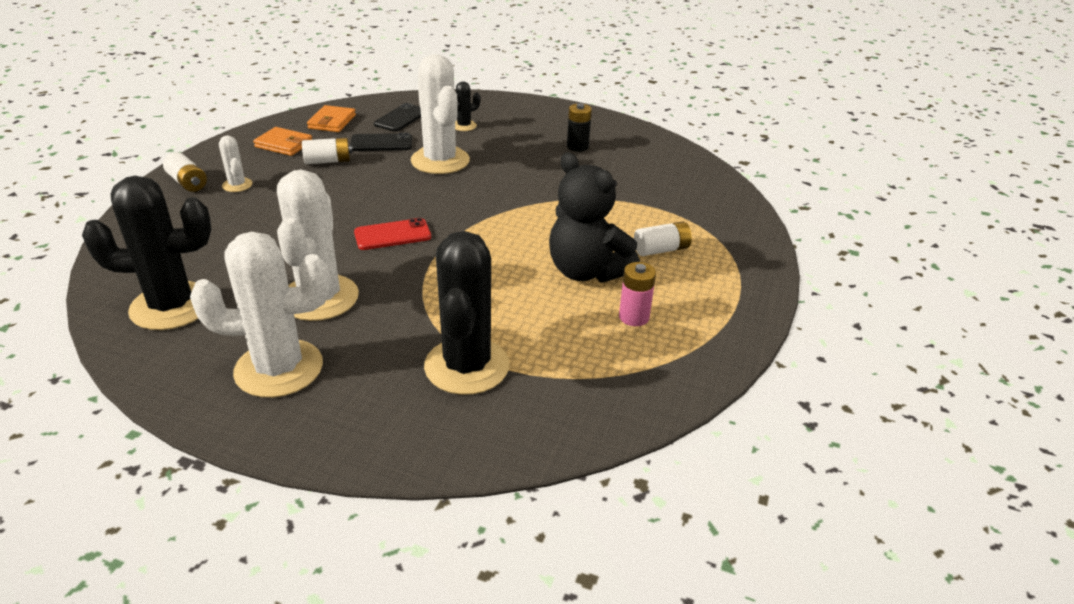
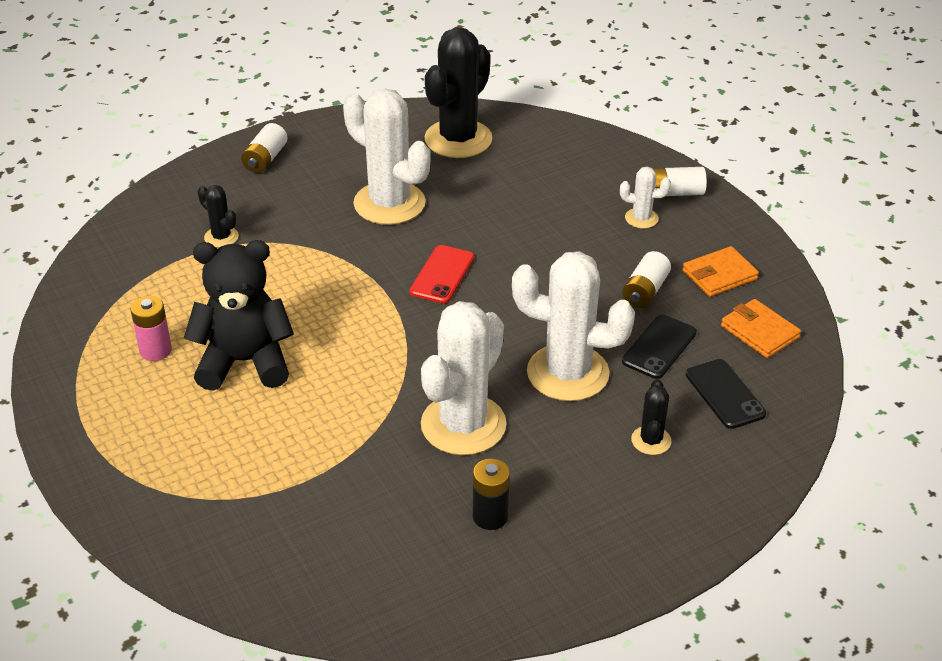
camera: 130 degrees right, 5 degrees up
white cactus [190,232,330,398] -> white cactus moved to [421,301,507,455]
black cactus [424,231,510,395] -> black cactus [198,185,239,248], size x0.46
white battery [634,222,692,256] -> white battery moved to [241,123,288,173]

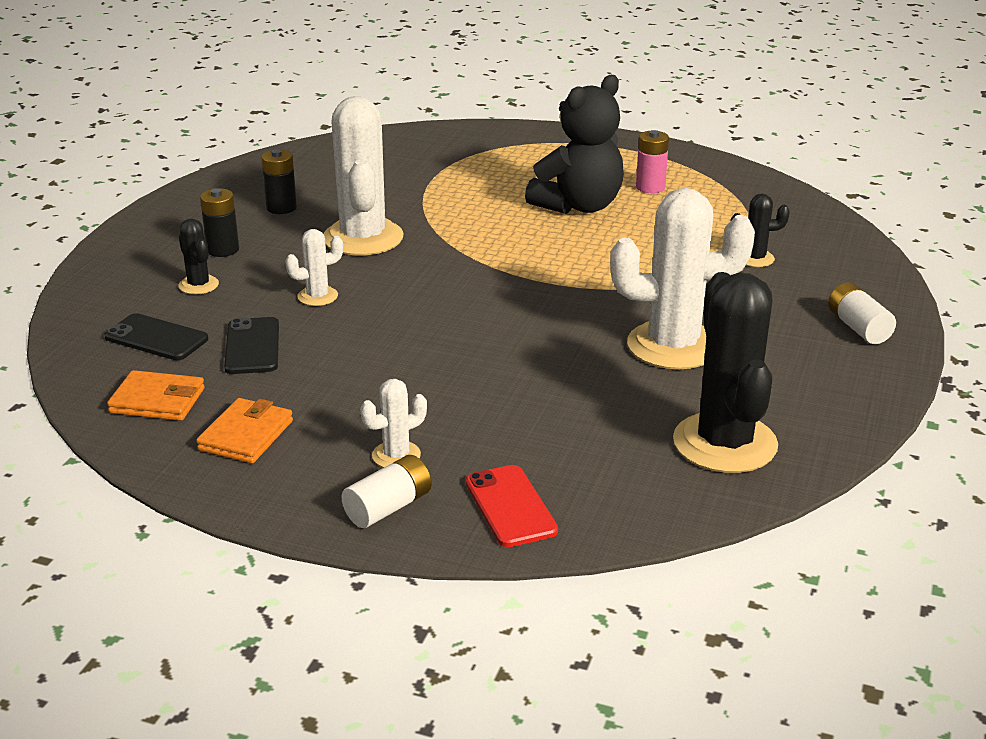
camera: 140 degrees right, 10 degrees down
red phone [410,245,474,304] -> red phone moved to [465,465,558,547]
white cactus [512,251,635,401] -> white cactus [285,229,343,306], size x0.46
white battery [622,251,671,308] -> none
none -> black battery [200,188,239,257]

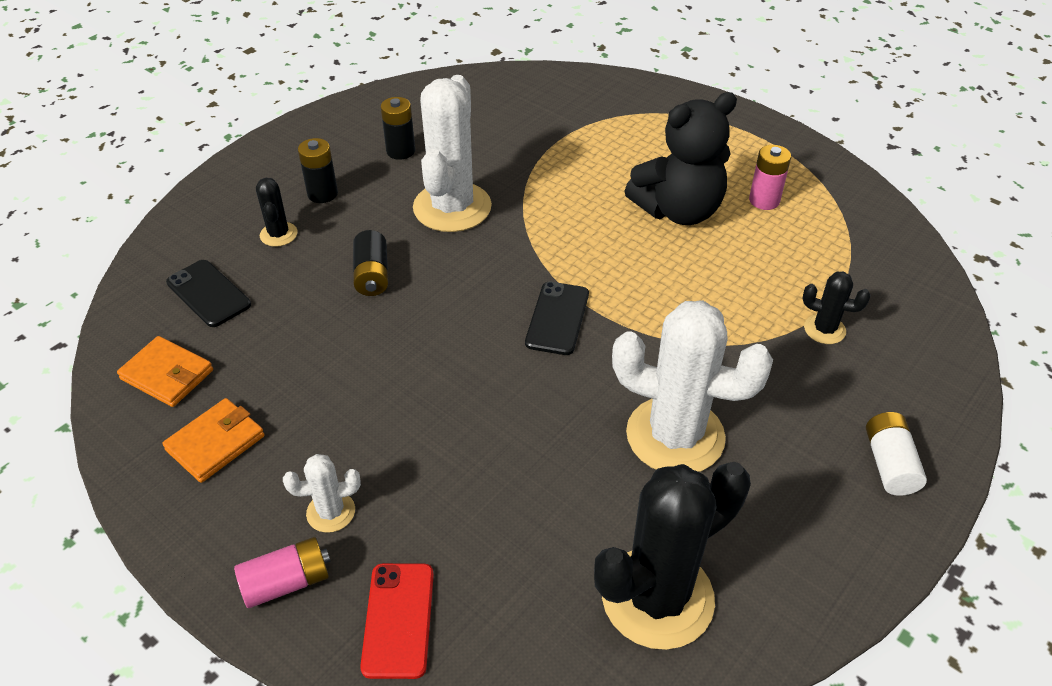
camera: 20 degrees right, 15 degrees up
black phone [224,317,279,374] -> black phone moved to [525,282,589,355]
white cactus [285,229,343,306] -> black battery [353,230,388,296]
white battery [341,455,432,528] -> pink battery [234,537,331,608]
black cactus [673,272,778,473] -> black cactus turned 45 degrees clockwise [594,462,751,650]

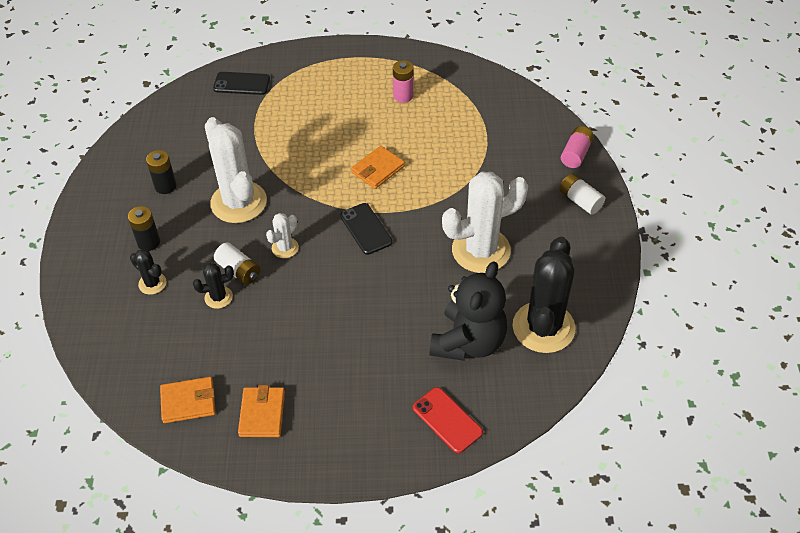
camera: 40 degrees left, 5 degrees up
black phone [166,260,251,327] -> black phone moved to [213,72,270,95]
pink battery [234,537,331,608] -> pink battery moved to [561,126,594,168]
white cactus [283,454,361,533] -> white cactus moved to [266,213,299,258]
black battery [353,230,388,296] -> white battery [214,243,260,285]
black teddy bear [624,92,737,225] -> black teddy bear moved to [429,261,507,361]
black cactus [802,272,871,344] -> black cactus moved to [193,263,234,309]
none -> orange wallet [351,146,405,189]

